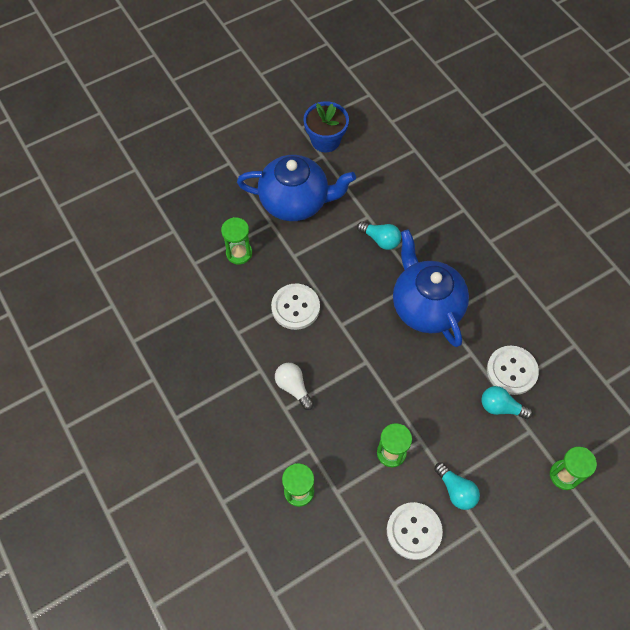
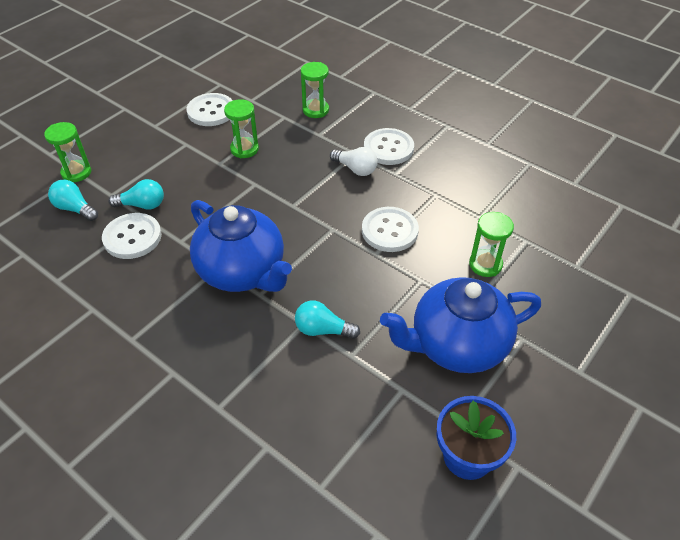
camera: 160 degrees right, 15 degrees down
turquoise light bulb [434,462,480,510] -> turquoise light bulb moved to [48,180,98,221]
none -> white button [364,128,414,165]

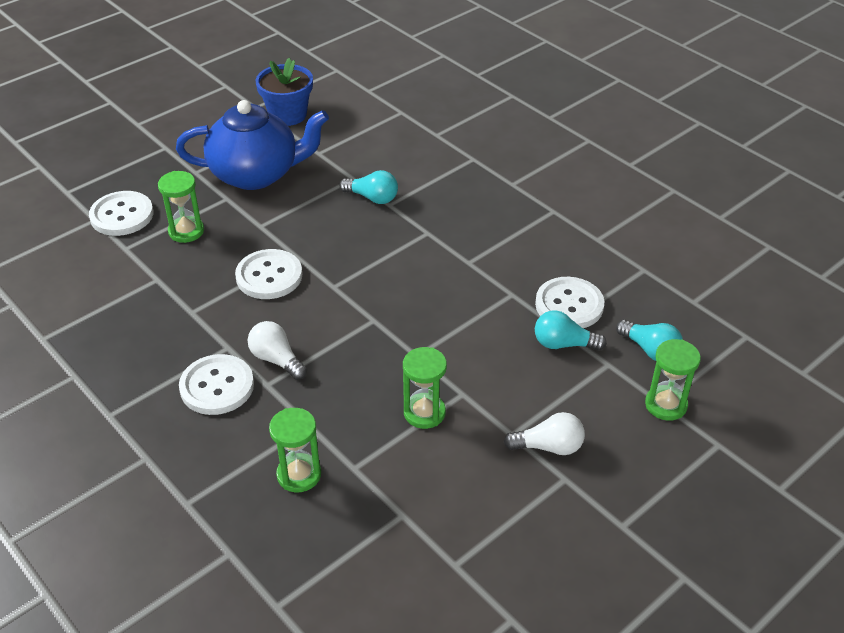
camera: 170 degrees left, 5 degrees down
white button [187,93,233,126] -> white button moved to [89,191,154,236]
blue teapot [190,200,292,292] -> none
none -> white light bulb [504,412,585,455]

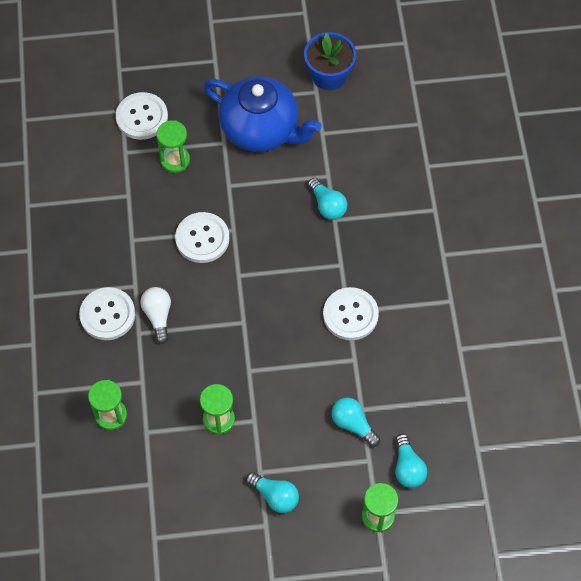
camera: 35 degrees right, 20 degrees up
white light bulb [504,412,585,455] -> turquoise light bulb [246,472,299,513]
white button [535,277,604,328] -> white button moved to [323,287,379,341]

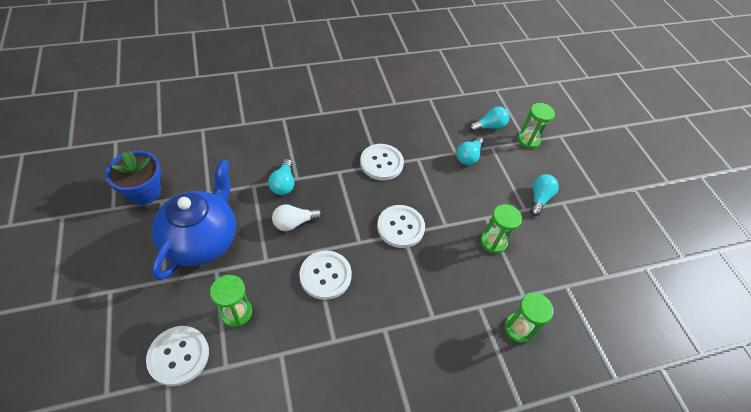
camera: 105 degrees left, 10 degrees down
white button [79,287,135,340] -> white button moved to [377,205,425,248]
white light bulb [140,287,171,344] -> white light bulb moved to [272,204,322,231]
turquoise light bulb [308,178,347,220] -> turquoise light bulb turned 135 degrees clockwise [268,159,294,195]

